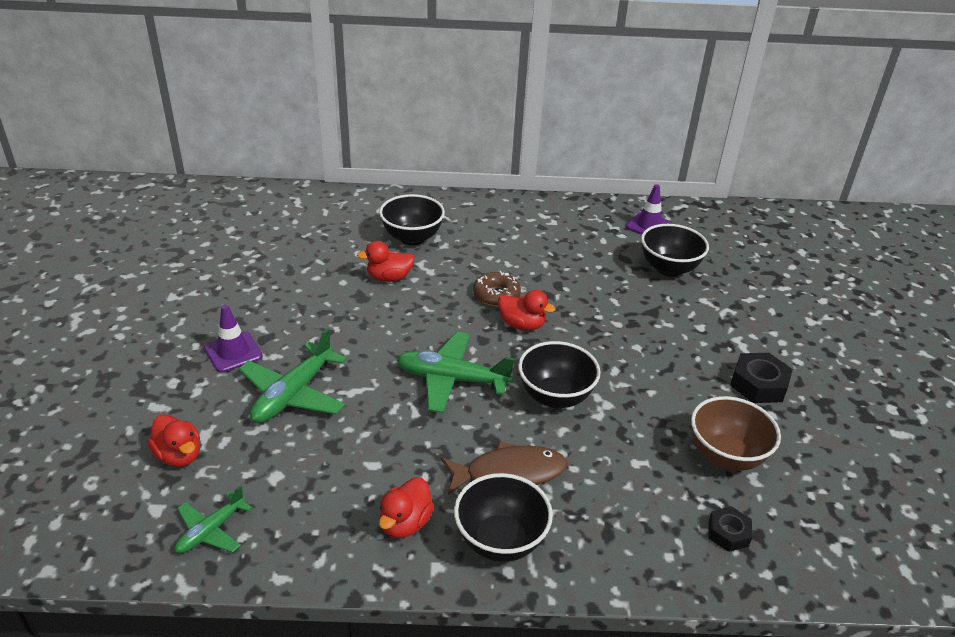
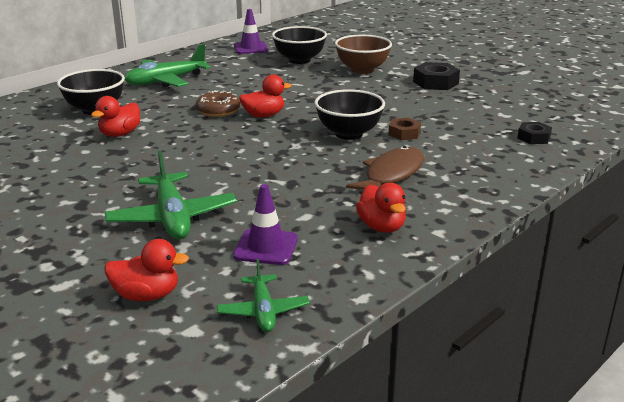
camera: 45 degrees left, 10 degrees down
purple traffic cone [204,305,263,373] -> purple traffic cone moved to [233,184,298,265]
green plane [396,332,515,413] -> green plane moved to [124,44,211,88]
black bowl [454,473,553,562] -> none
brown bowl [691,396,781,471] -> brown bowl moved to [335,35,392,74]
none -> brown nut [389,118,421,140]

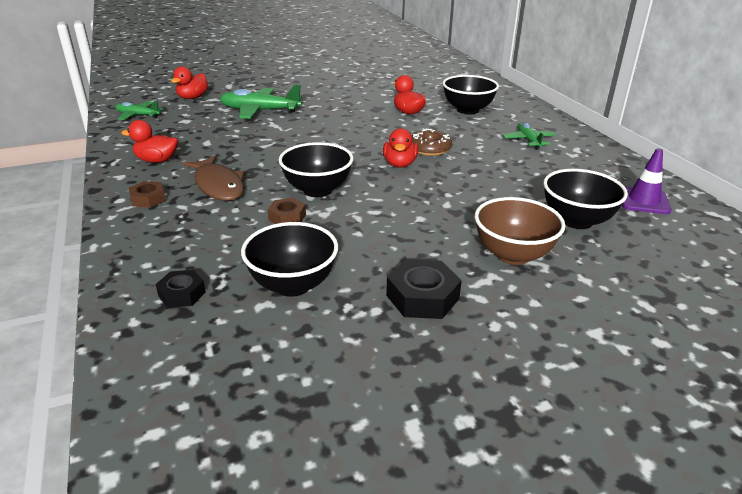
camera: 115 degrees right, 5 degrees up
green plane [124,44,211,88] -> green plane [502,123,556,150], size x0.59
purple traffic cone [233,184,298,265] -> none
none -> brown nut [129,181,166,208]
none -> black bowl [241,222,338,297]

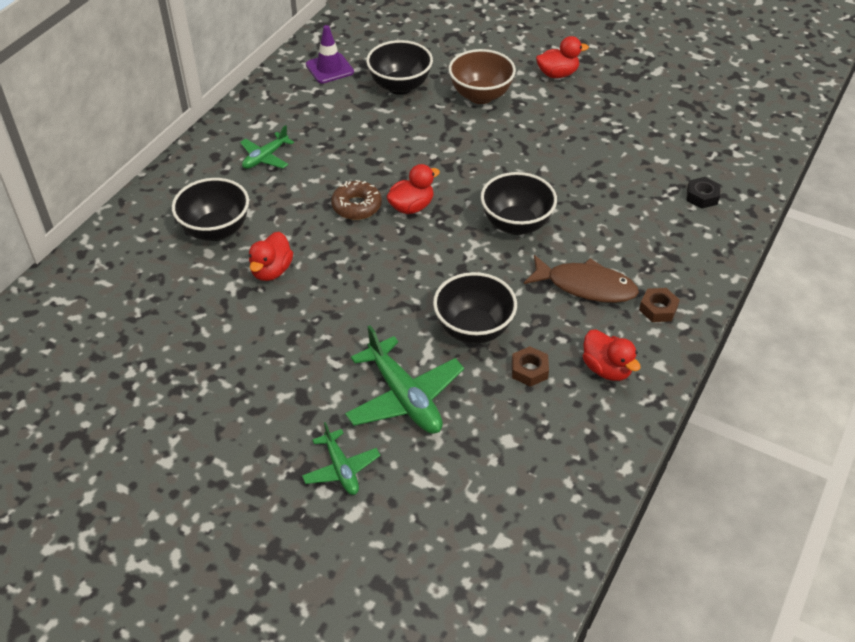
camera: 130 degrees left, 15 degrees up
green plane [115,101,163,120] -> green plane moved to [302,422,380,495]
red duck [171,66,208,99] -> red duck moved to [536,36,589,78]
brown fish [182,155,245,201] -> brown fish turned 90 degrees clockwise [524,255,639,303]
black bowl [241,222,338,297] -> black bowl moved to [433,272,517,344]
brown nut [268,198,306,224] -> brown nut moved to [512,346,549,387]
black nut [386,259,462,319] -> none

